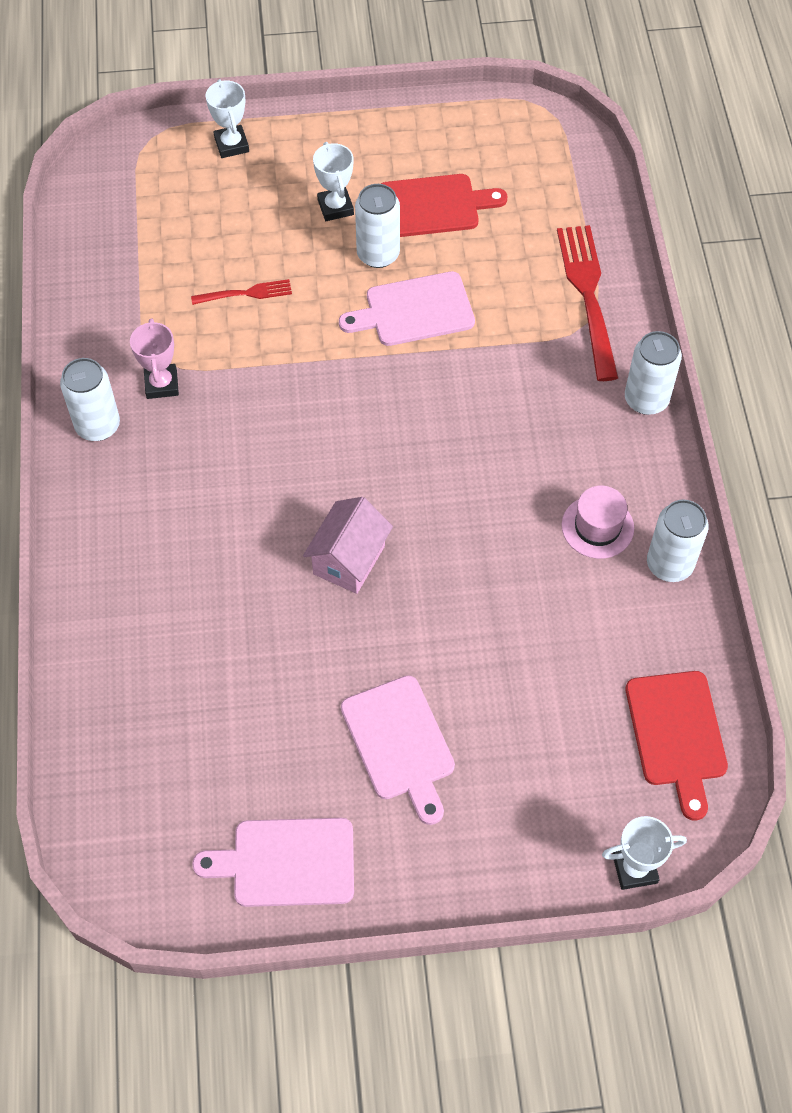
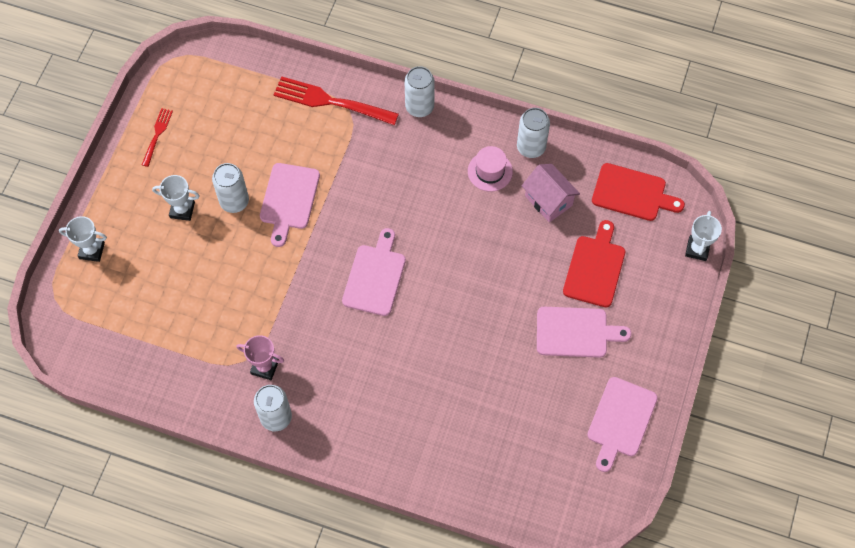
camera: 65 degrees left, 5 degrees up
red fork [191,279,292,305] -> red fork moved to [142,108,173,167]
pink house [303,497,393,594] -> pink house moved to [522,164,580,223]
red cutting board [381,174,507,237] -> red cutting board moved to [563,220,625,307]
none -> pink cutting board [342,228,406,316]

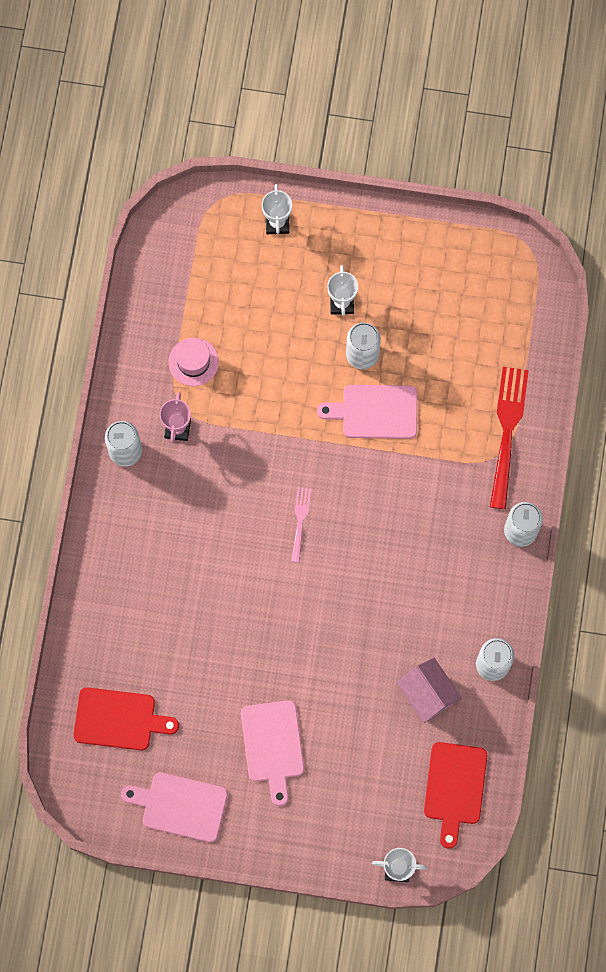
camera: 80 degrees right, 10 degrees up
red fork [142,108,173,167] -> none
pink cutting board [342,228,406,316] -> pink fork [291,487,311,563]
pink hat [468,146,513,192] -> pink hat moved to [168,338,219,386]
pink house [522,164,580,223] -> pink house turned 75 degrees counterclockwise [397,658,462,723]
red cutting board [563,220,625,307] -> red cutting board moved to [74,687,179,750]

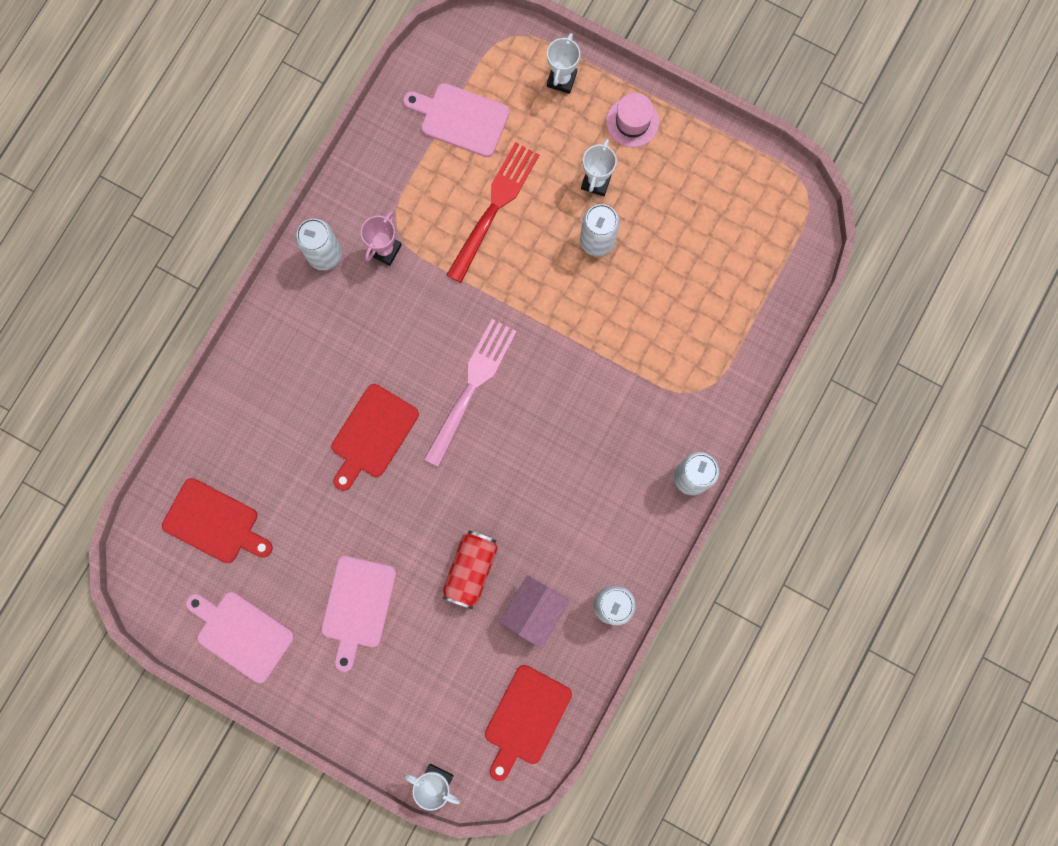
camera: 20 degrees right, 5 degrees up
pink hat [168,338,219,386] -> pink hat moved to [606,93,659,147]
pink fork [291,487,311,563] -> pink fork [424,319,517,467], size x1.92
pink cutting board [317,385,417,439] -> pink cutting board moved to [403,83,510,157]
pink house [397,658,462,723] -> pink house turned 45 degrees clockwise [499,575,570,649]
red fork [490,367,529,509] -> red fork moved to [447,142,539,283]
none -> red cutting board [331,384,419,491]
none -> red can [443,530,498,609]

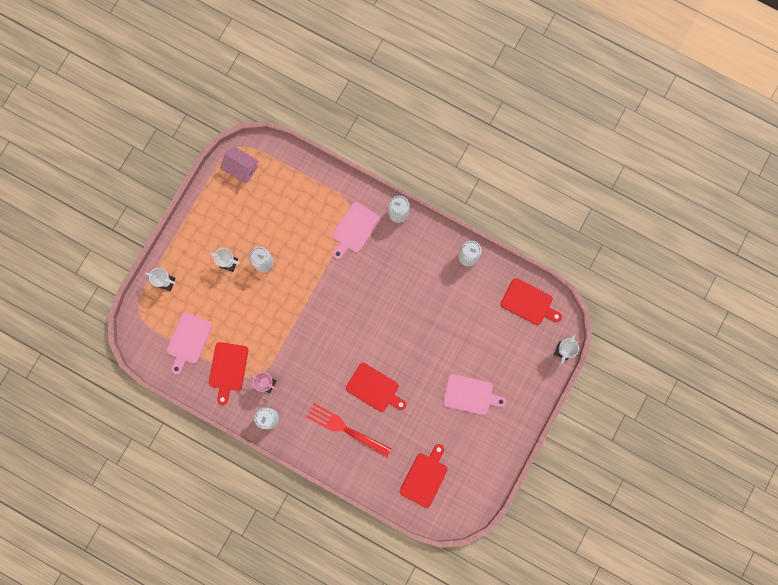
camera: 90 degrees left, 0 degrees up
pink cutting board [186,592,294,683] -> pink cutting board moved to [332,202,380,260]
pink fork [424,319,517,467] -> none
red can [443,530,498,609] -> none
red fork [447,142,539,283] -> red fork moved to [306,403,391,457]
pink house [499,575,570,649] -> pink house moved to [220,146,258,184]
pink hat [606,93,659,147] -> none
none -> red cutting board [209,342,248,405]

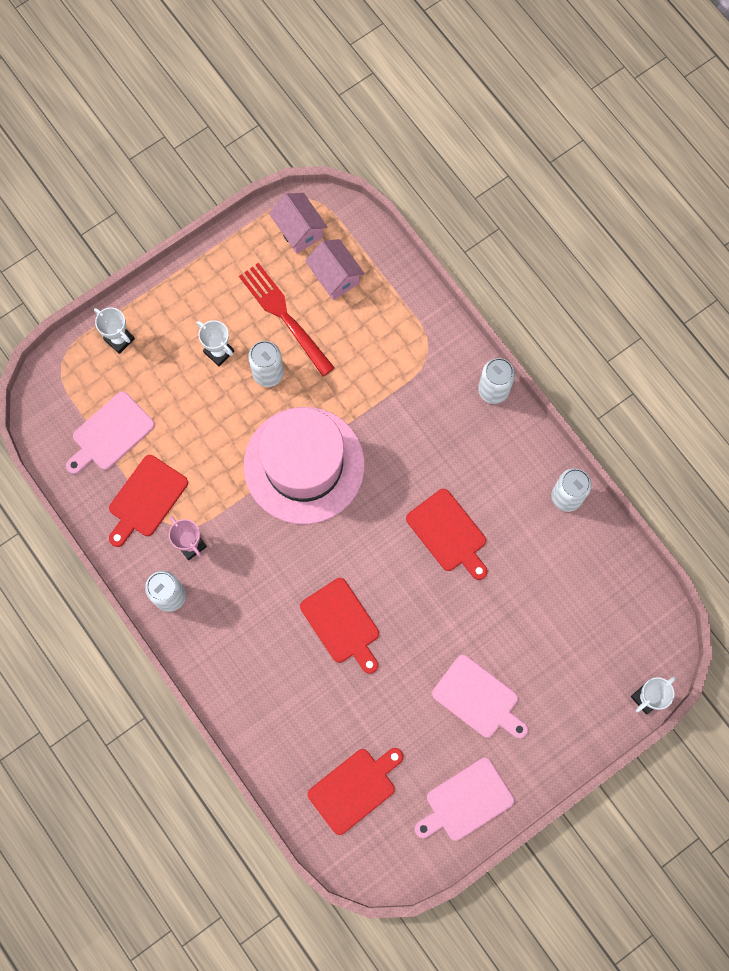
camera: 25 degrees right, 5 degrees down
red fork [306,403,391,457] -> red fork moved to [239,263,335,376]
pink cutting board [332,202,380,260] -> pink cutting board moved to [414,758,514,841]
red cutting board [501,278,562,325] -> red cutting board moved to [406,489,488,580]
none -> pink hat [244,407,365,524]
none -> pink house [305,239,365,300]

